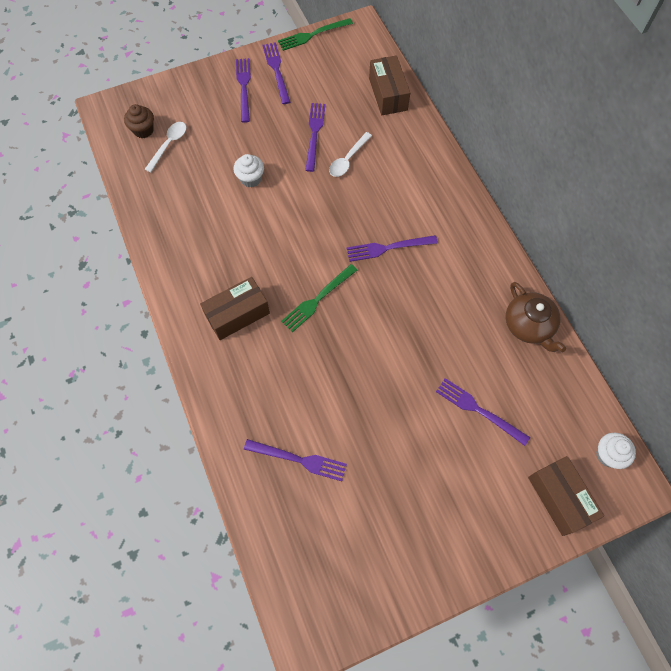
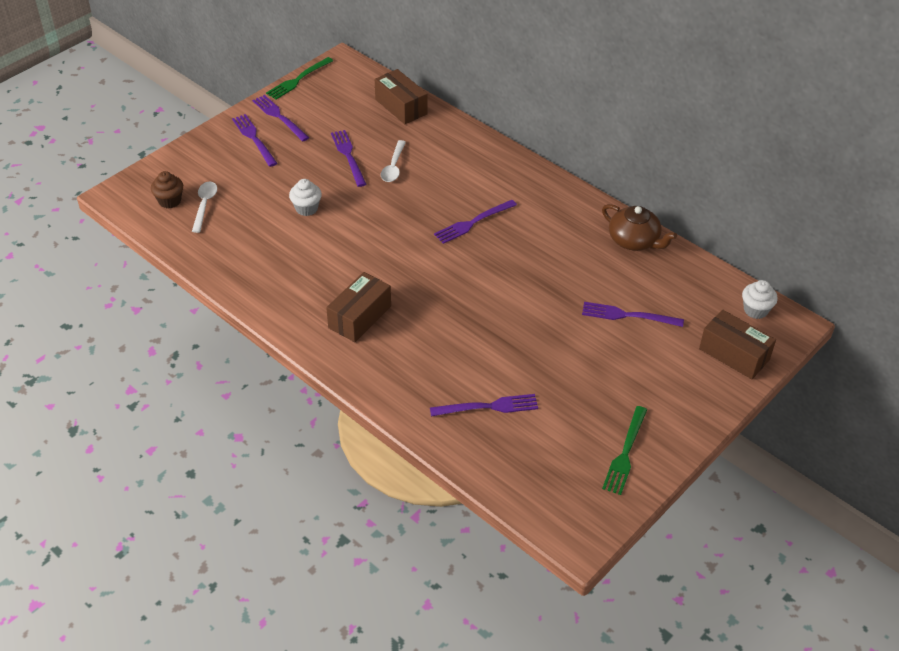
camera: 25 degrees left, 20 degrees down
green fork [281,264,357,332] -> green fork moved to [602,406,647,495]

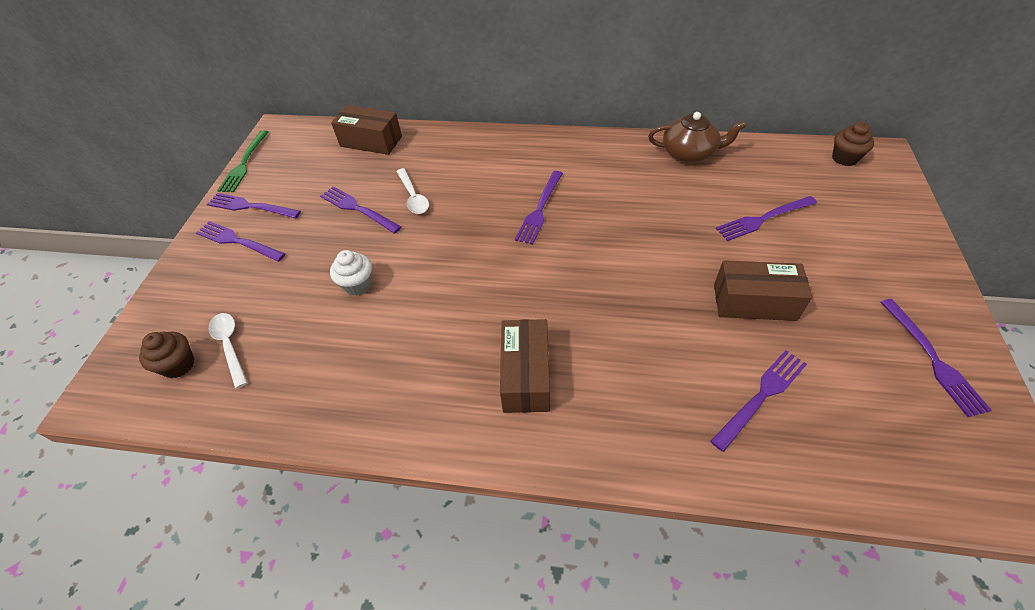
camera: 30 degrees left, 5 degrees up
green fork [602,406,647,495] -> purple fork [881,299,992,417]
brown box [699,310,776,379] -> brown box moved to [714,260,812,321]
white cupcake [742,280,778,319] -> brown cupcake [832,122,874,166]

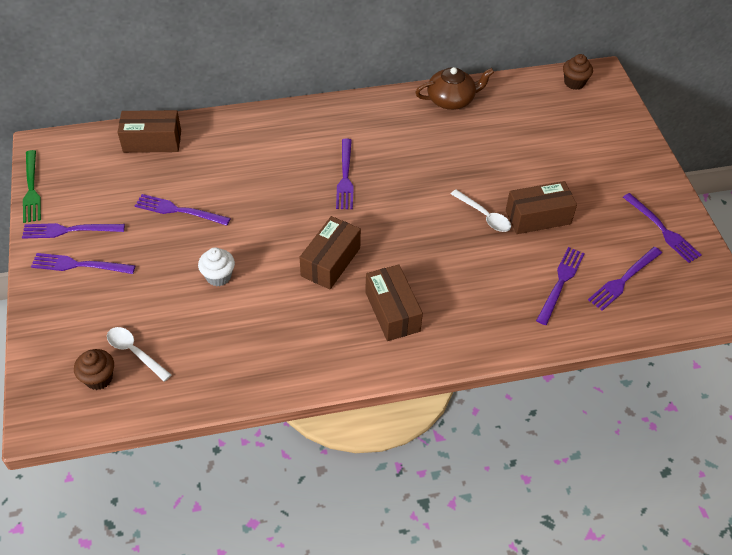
camera: 25 degrees left, 0 degrees up
white spoon [396,168,429,214] -> white spoon moved to [451,190,511,232]
purple fork [716,196,817,241] -> purple fork moved to [588,247,662,311]
none -> brown box [300,216,361,289]

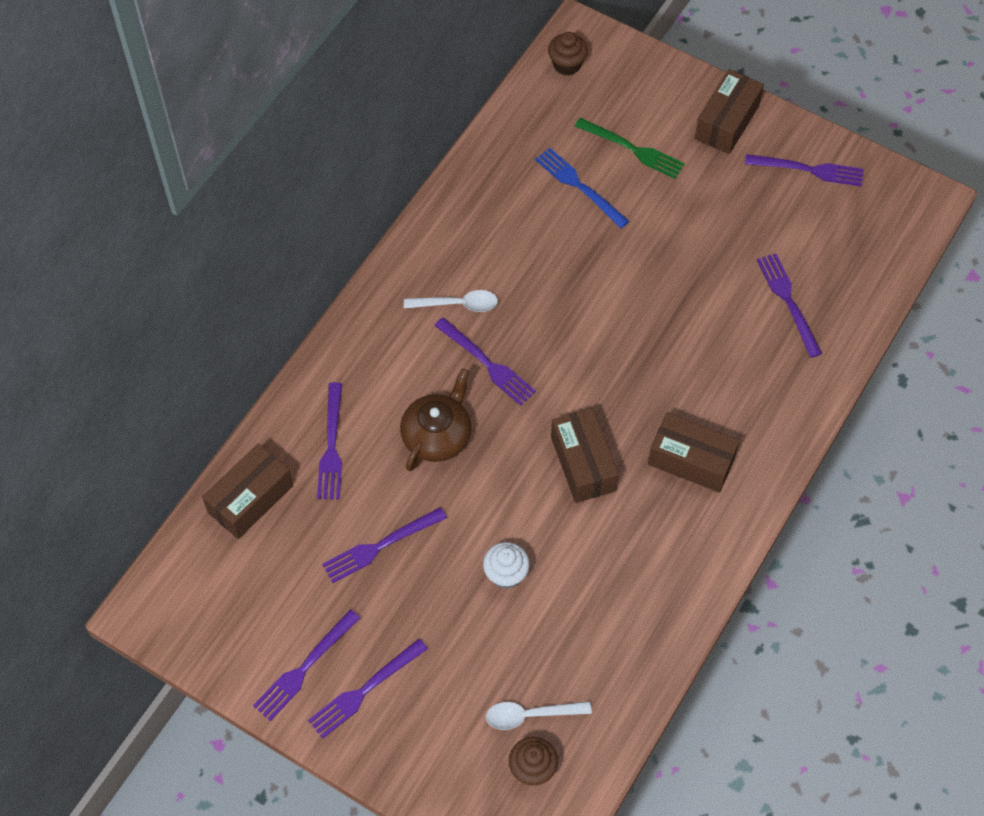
camera: 45 degrees left, 10 degrees up
green fork [23,150,41,223] -> green fork moved to [575,118,685,179]
brown teapot [415,67,494,110] -> brown teapot moved to [400,369,471,471]
white spoon [451,190,511,232] -> white spoon moved to [404,290,498,312]
brown box [506,181,577,234] -> brown box moved to [695,69,764,154]
purple fork [588,247,662,311] -> purple fork moved to [317,382,342,500]
none -> blue fork [535,148,629,228]

